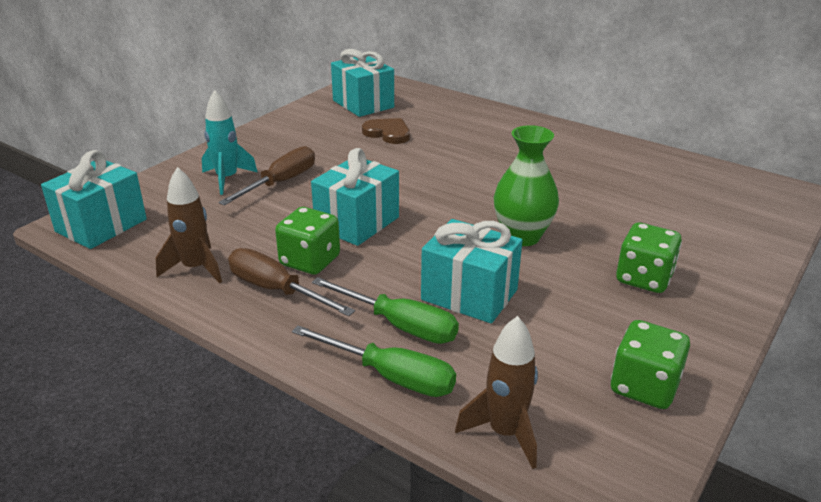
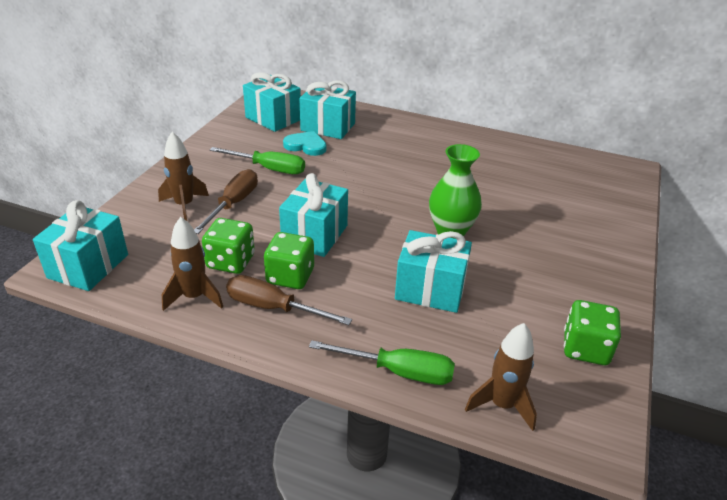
camera: 15 degrees left, 5 degrees up
turquoise rocket [202,90,258,195] -> brown rocket [158,132,209,221]
green screwdriver [312,277,459,344] -> green screwdriver moved to [210,147,305,174]
brown heart [362,118,410,144] -> turquoise heart [283,131,327,156]
green dice [616,223,682,293] -> green dice moved to [202,218,255,274]
none -> turquoise gift [299,80,356,139]

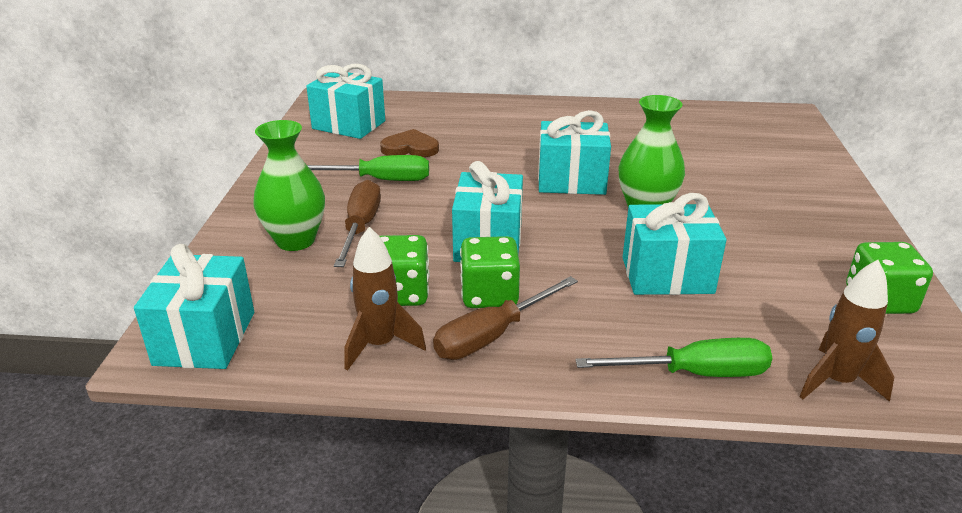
camera: 15 degrees left, 5 degrees down
brown rocket [158,132,209,221] -> green vase [253,120,325,251]
brown screwdriver [226,275,352,325] -> brown screwdriver turned 45 degrees counterclockwise [433,276,578,360]
turquoise heart [283,131,327,156] -> brown heart [380,129,439,157]
turquoise gift [299,80,356,139] -> turquoise gift moved to [538,110,611,195]

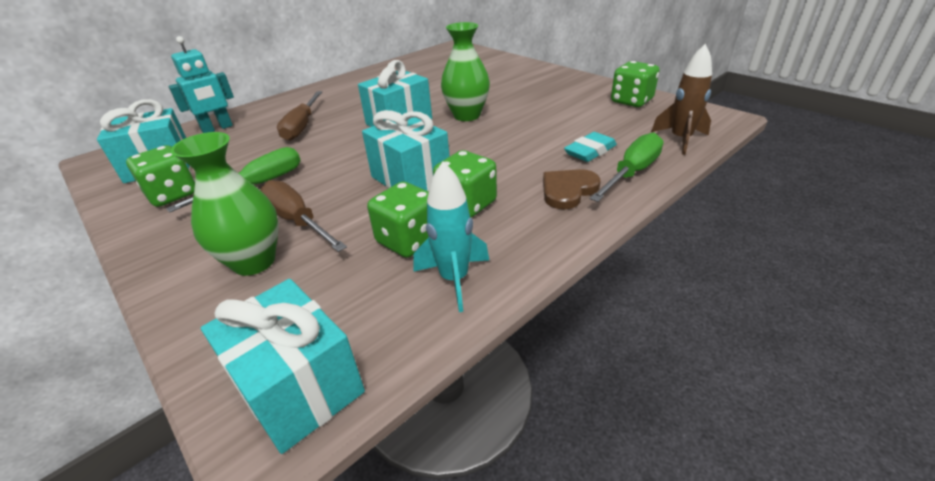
camera: 45 degrees left, 5 degrees up
brown rocket [345,227,426,371] -> turquoise rocket [413,161,489,312]
brown heart [380,129,439,157] -> brown heart moved to [543,169,600,209]
brown screwdriver [433,276,578,360] -> brown screwdriver moved to [277,91,322,141]
turquoise gift [623,193,727,295] -> none
none -> green dice [126,145,195,207]
none -> turquoise robot [169,36,234,133]
none -> turquoise eraser [564,132,617,162]

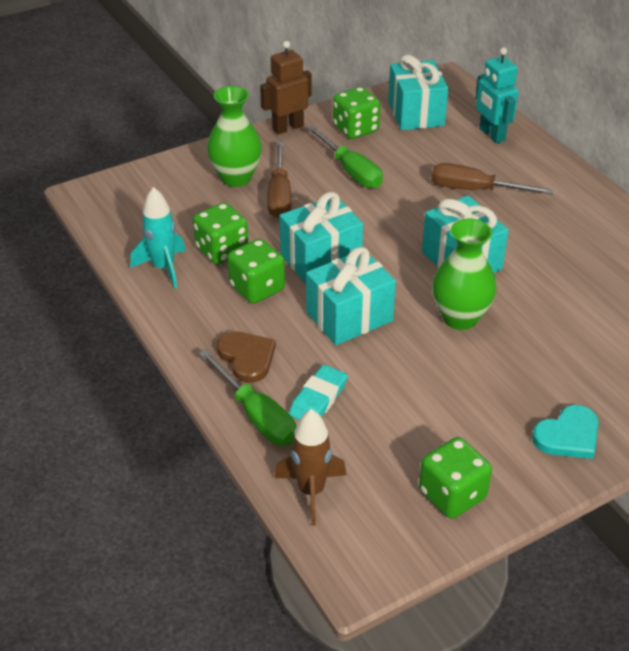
camera: 100 degrees right, 5 degrees up
turquoise gift [201,279,365,454] -> turquoise gift moved to [306,247,396,345]
brown screwdriver [260,180,347,252] -> brown screwdriver turned 120 degrees clockwise [267,141,291,218]
turquoise eraser [564,132,617,162] -> turquoise eraser turned 60 degrees clockwise [289,365,348,420]
none -> brown robot [260,41,312,134]
none -> turquoise heart [532,405,599,459]

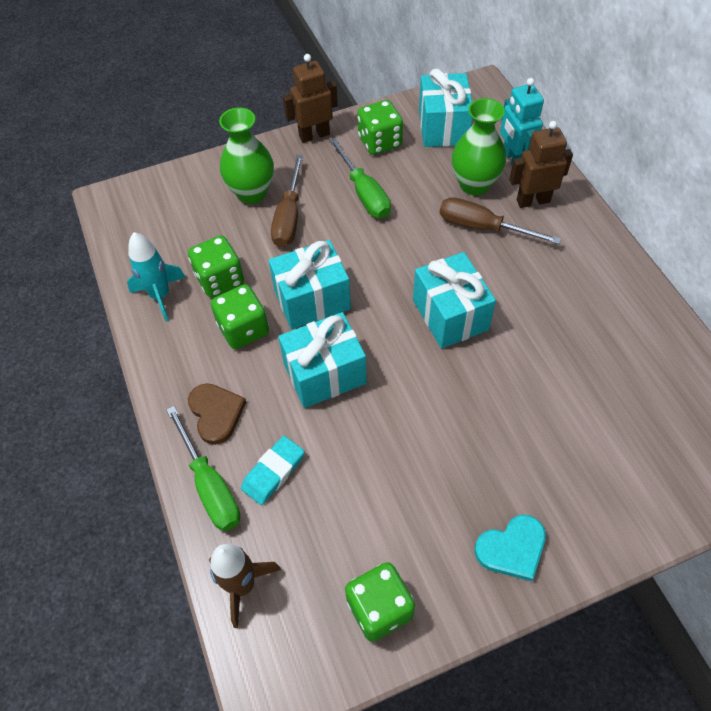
camera: 10 degrees right, 15 degrees up
green vase [432,219,497,330] -> green vase moved to [452,98,506,196]
none -> brown robot [509,121,573,208]

